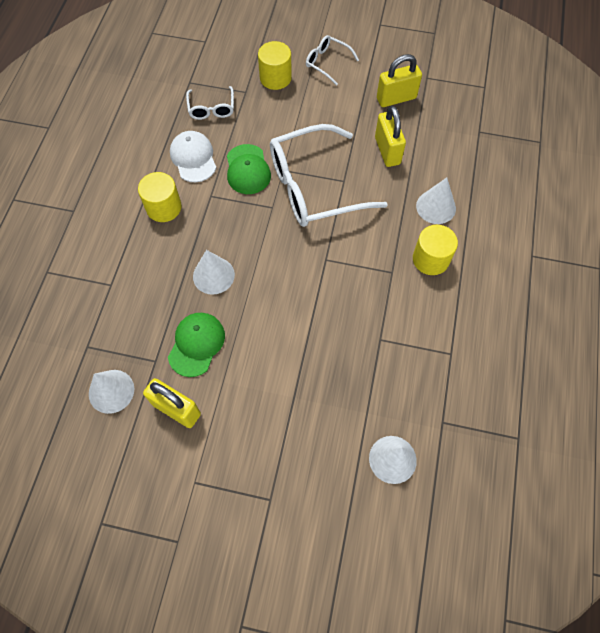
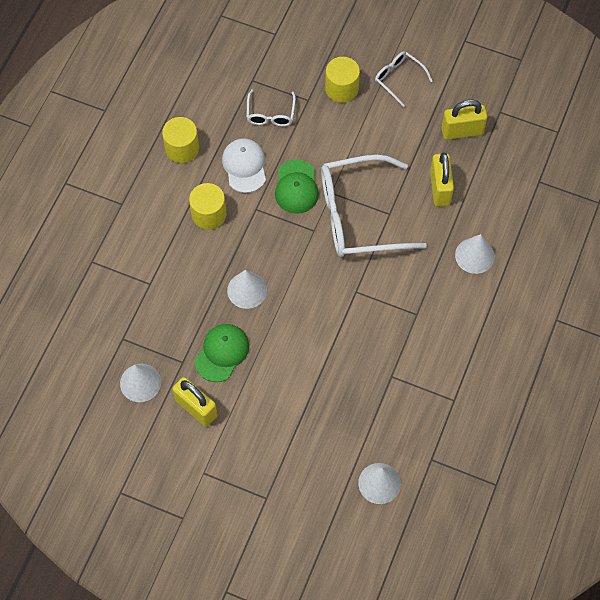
camera: 10 degrees right, 0 degrees up
yellow cylinder [413,225,458,275] -> yellow cylinder moved to [162,117,199,163]

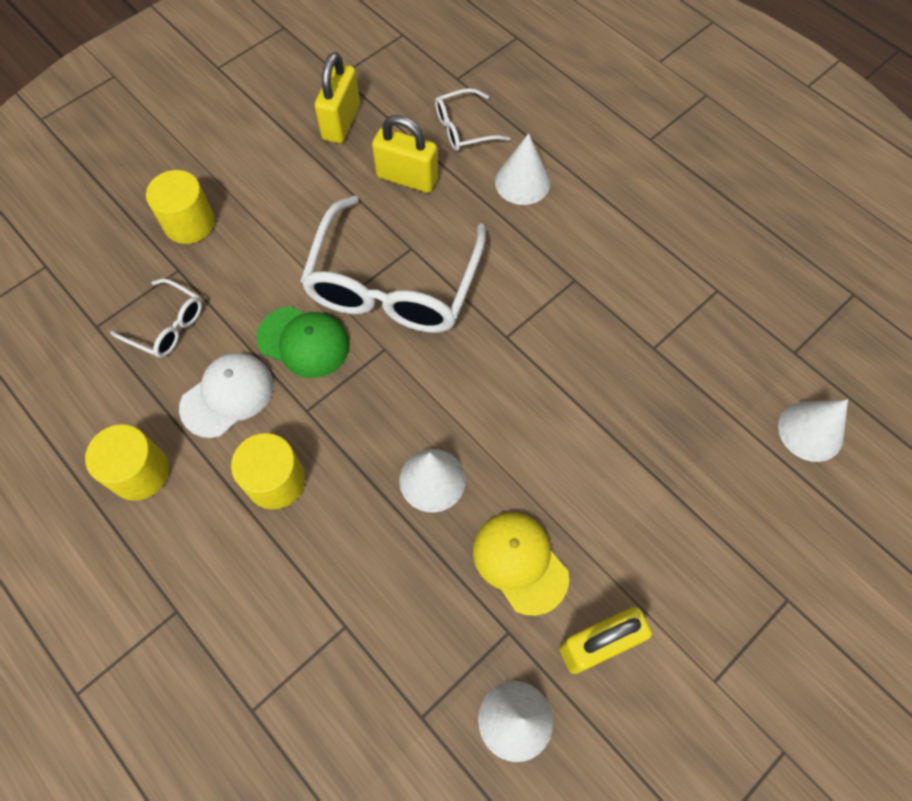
camera: 65 degrees left, 0 degrees up
green cap [195,324,249,382] -> yellow cap [473,513,569,616]
white cap [222,138,266,193] -> white cap turned 120 degrees clockwise [179,353,273,438]
white glasses [375,51,433,107] -> white glasses moved to [435,88,510,151]

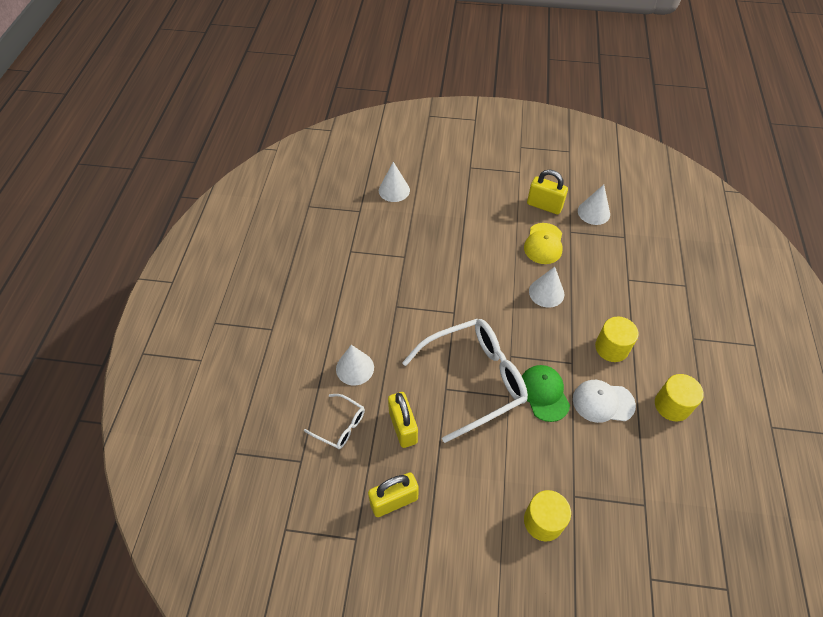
camera: 130 degrees left, 10 degrees down
white glasses [110,279,202,358] -> none

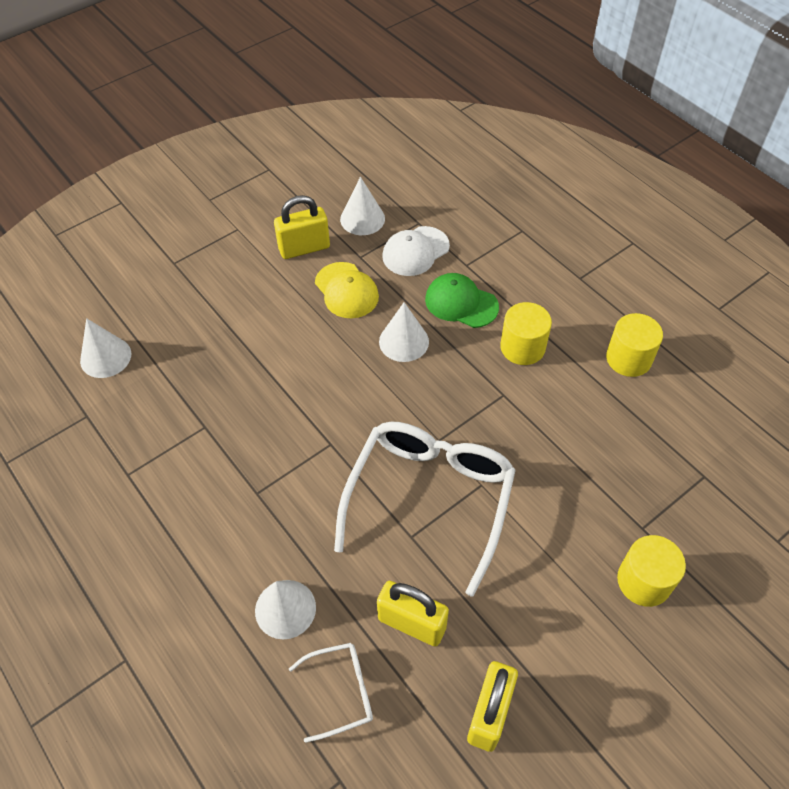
camera: 45 degrees left, 0 degrees up
green cap [522,365,570,422] -> green cap moved to [425,273,499,328]
white cap [573,380,636,423] -> white cap moved to [382,226,450,276]

